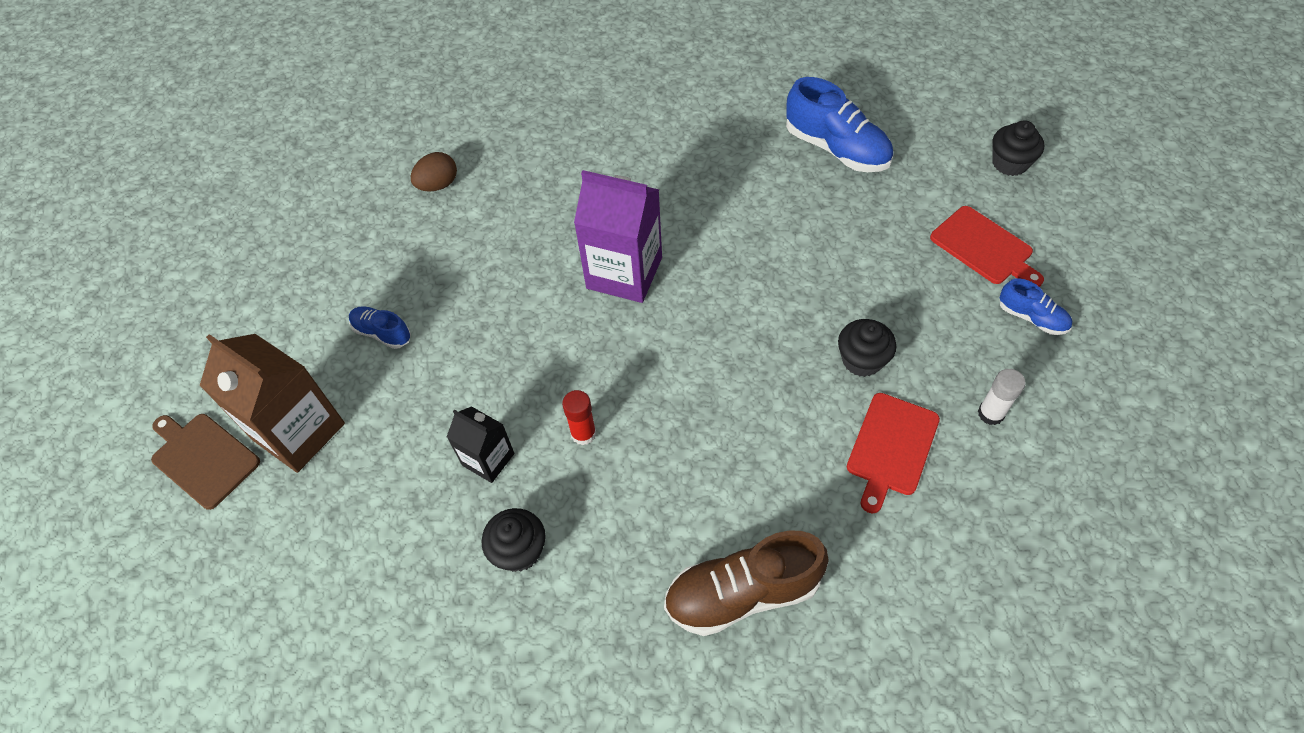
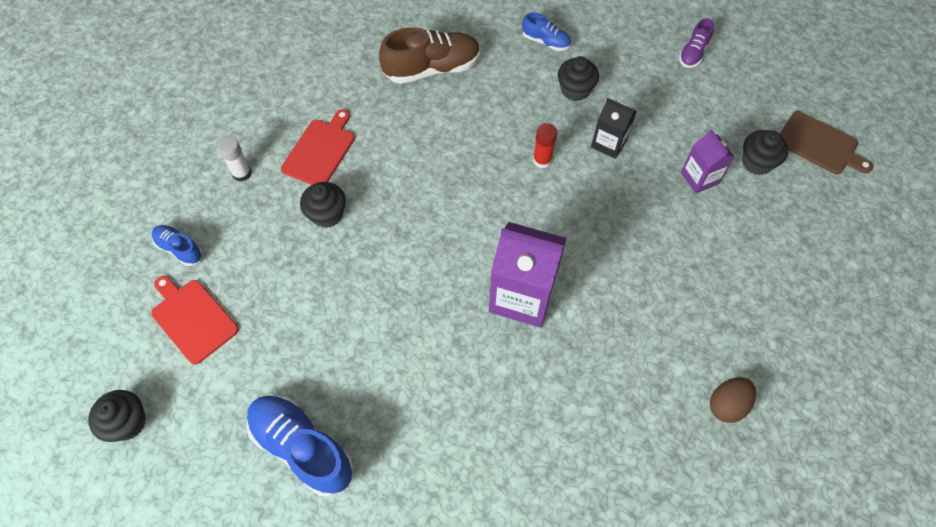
camera: 175 degrees right, 5 degrees up
brown carton [200,334,345,473] -> black cupcake [742,130,788,175]
blue shoe [349,306,411,349] -> blue shoe moved to [522,12,571,51]
none -> purple shoe [679,18,714,68]
none -> purple carton [681,129,734,194]

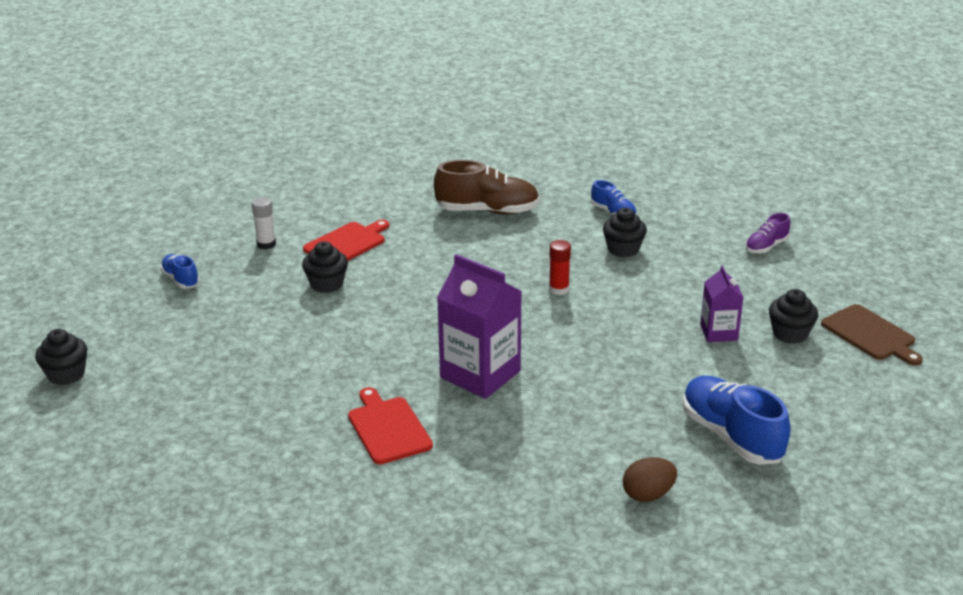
camera: 20 degrees right, 30 degrees down
red cutting board [151,276,239,365] -> red cutting board moved to [348,387,433,464]
blue shoe [246,395,354,497] -> blue shoe moved to [683,376,791,465]
black carton [591,98,637,159] -> none

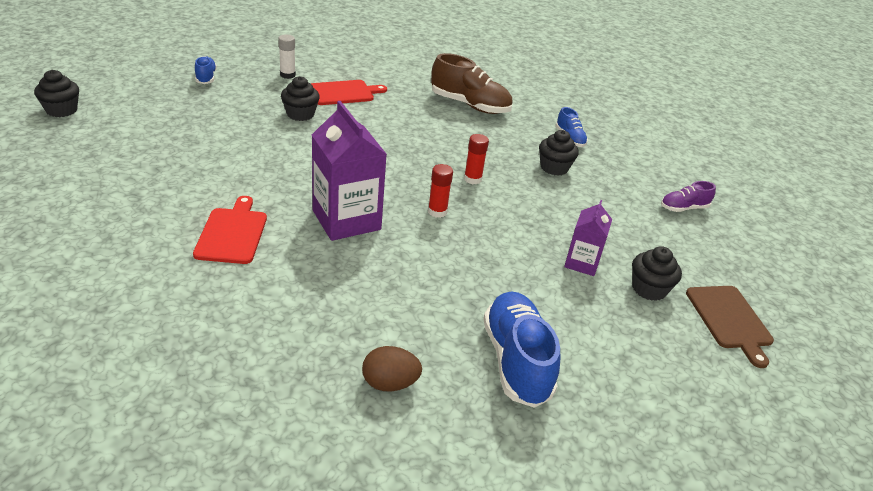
camera: 20 degrees right, 5 degrees up
none -> red glue stick [428,164,453,218]

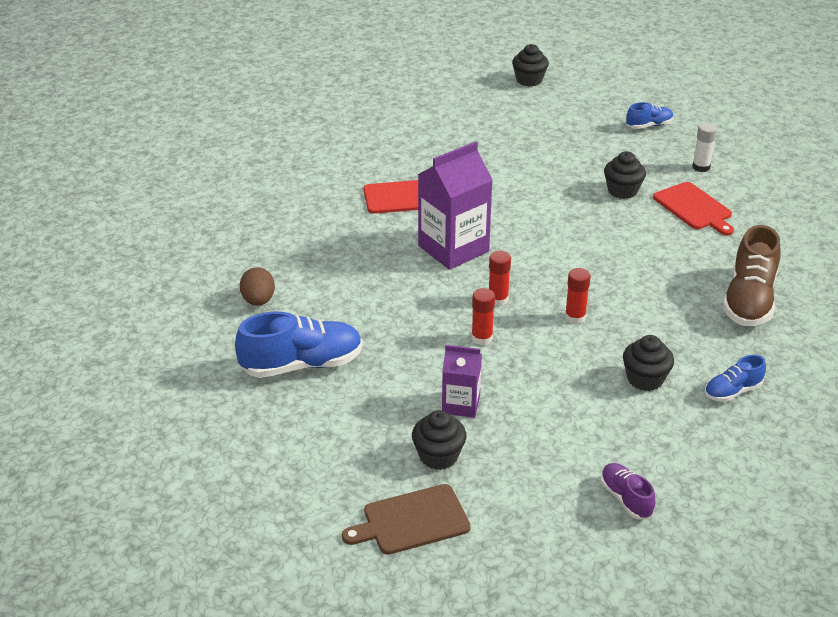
camera: 85 degrees right, 0 degrees up
none -> red glue stick [471,288,495,345]

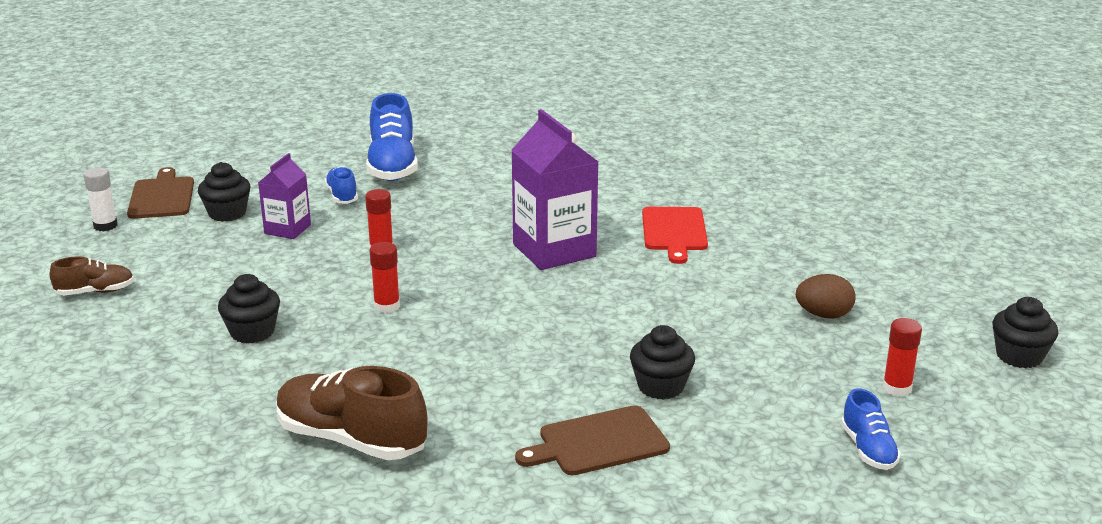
camera: 100 degrees right, 10 degrees down
brown egg [240,267,275,306] -> brown egg moved to [796,274,856,319]
red glue stick [489,251,511,306] -> red glue stick moved to [882,318,922,397]
purple shoe [601,463,655,519] -> brown shoe [50,256,134,295]
red cutting board [653,182,734,235] -> brown cutting board [515,405,670,475]
white glue stick [692,123,717,172] -> white glue stick moved to [83,167,118,231]
blue shoe [704,355,766,402] -> blue shoe moved to [324,167,358,204]

